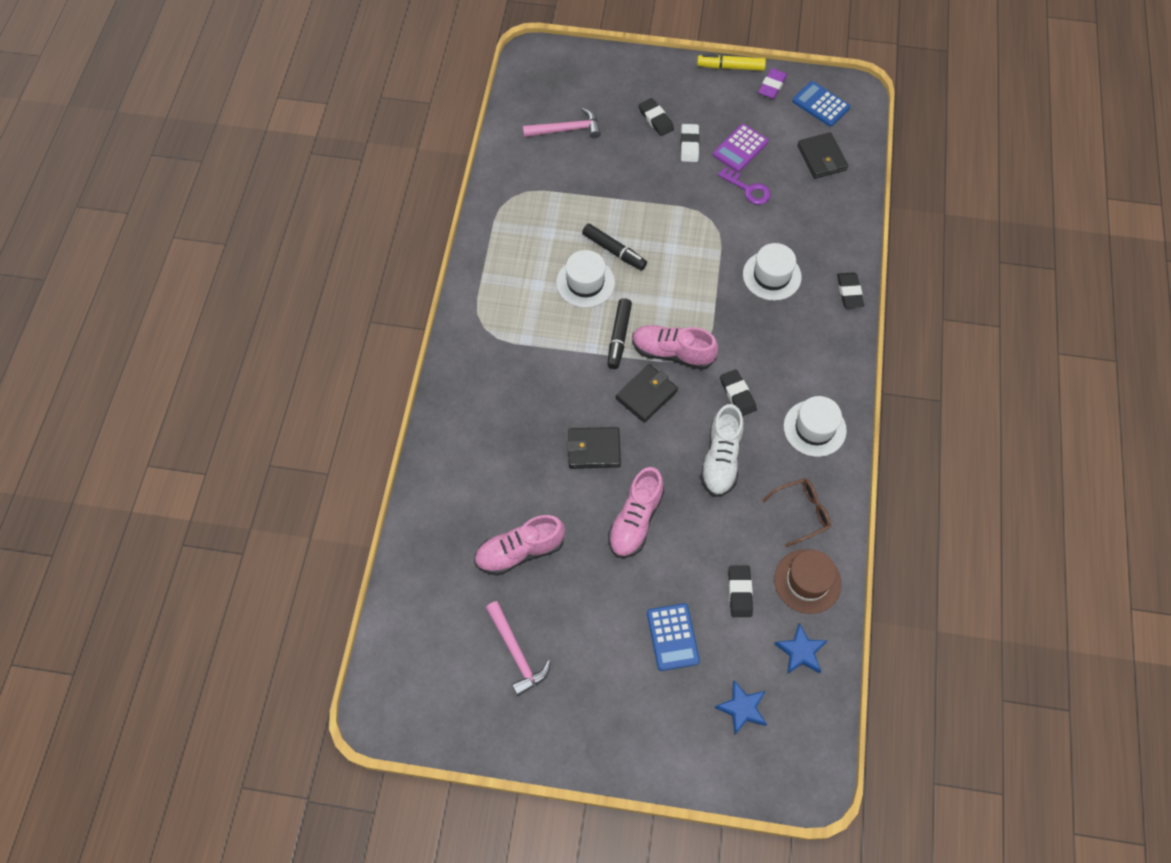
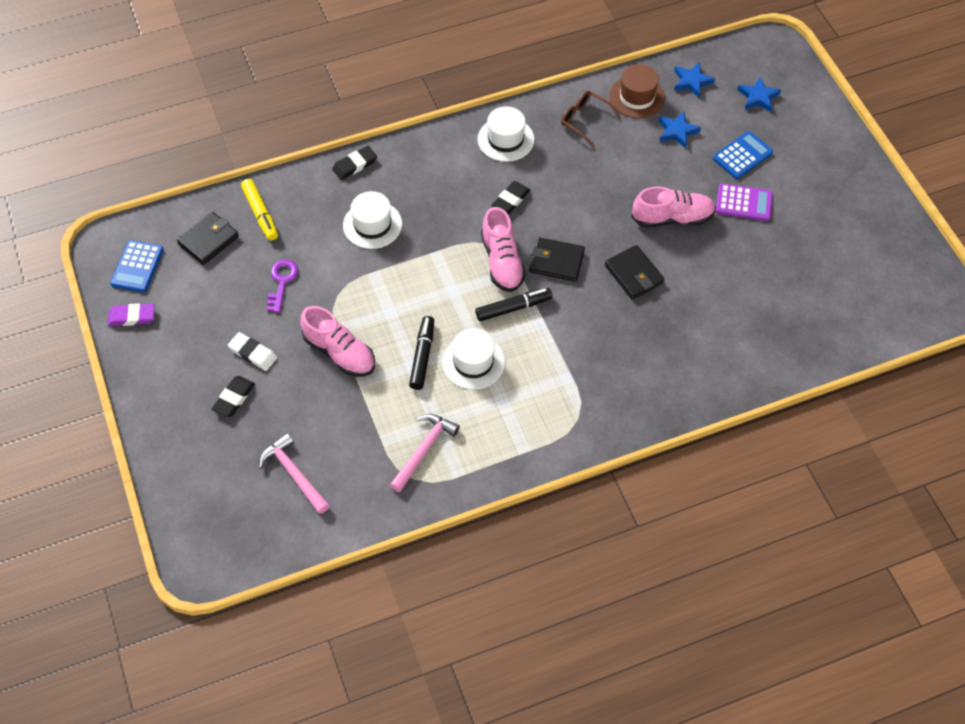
camera: 120 degrees left, 5 degrees down
pink shoe [474,515,565,576] -> pink shoe moved to [300,306,375,377]
pink hammer [486,601,551,696] -> pink hammer moved to [390,414,460,492]
white eraser [680,124,700,162] -> white eraser turned 60 degrees clockwise [228,332,277,371]
yellow marker [697,54,766,71] -> yellow marker moved to [241,179,278,240]
white shoe [700,404,743,497] -> none
purple calculator [713,124,768,172] -> purple calculator moved to [716,183,773,221]
black eraser [729,565,753,617] -> blue star [658,111,701,149]

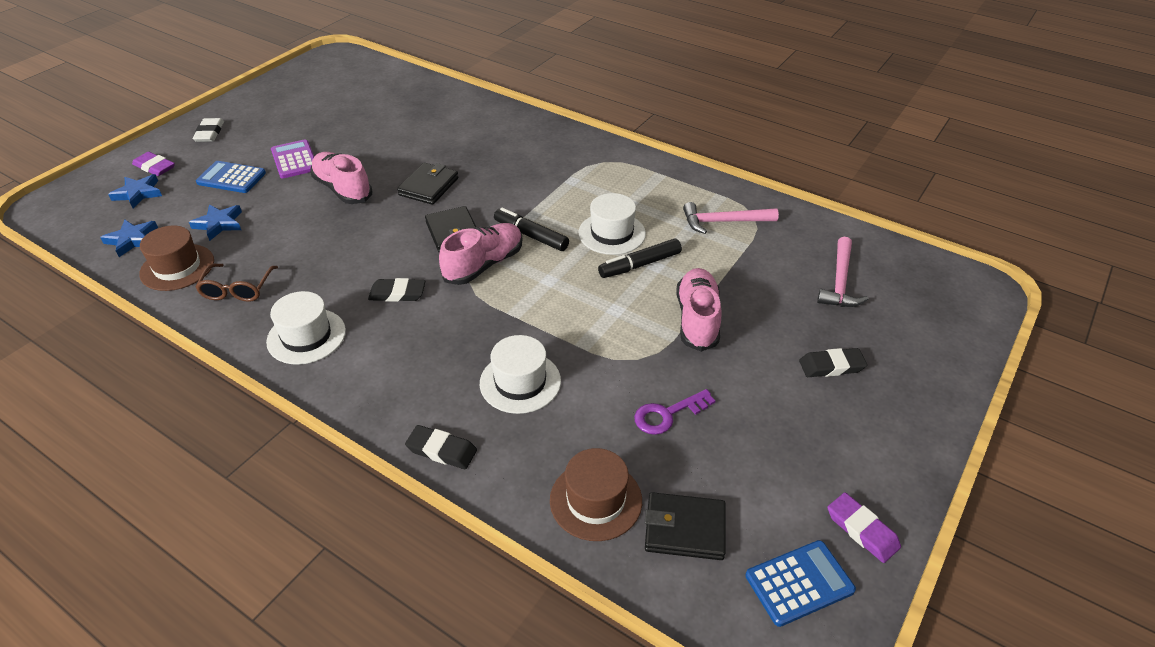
camera: 125 degrees left, 15 degrees down
white eraser [228,332,277,371] -> white eraser moved to [192,118,224,142]
yellow marker [241,179,278,240] -> brown hat [550,448,642,541]
none -> purple eraser [132,152,175,176]

